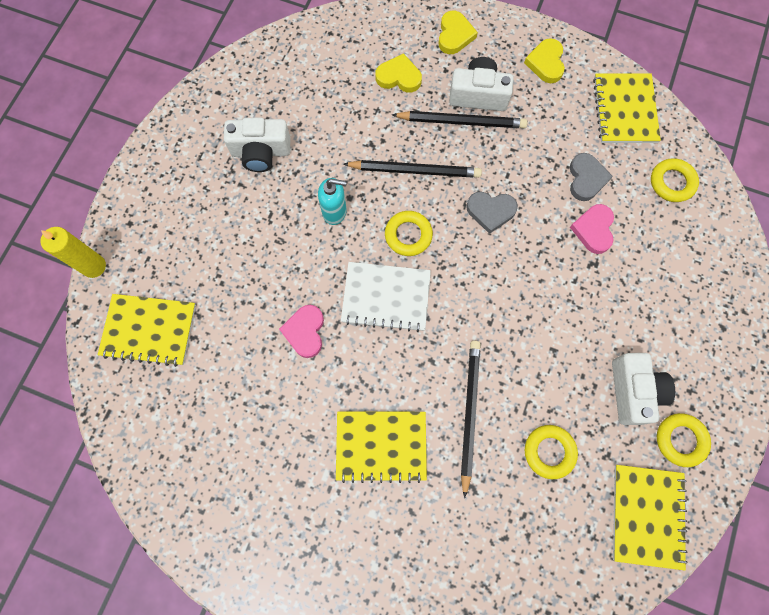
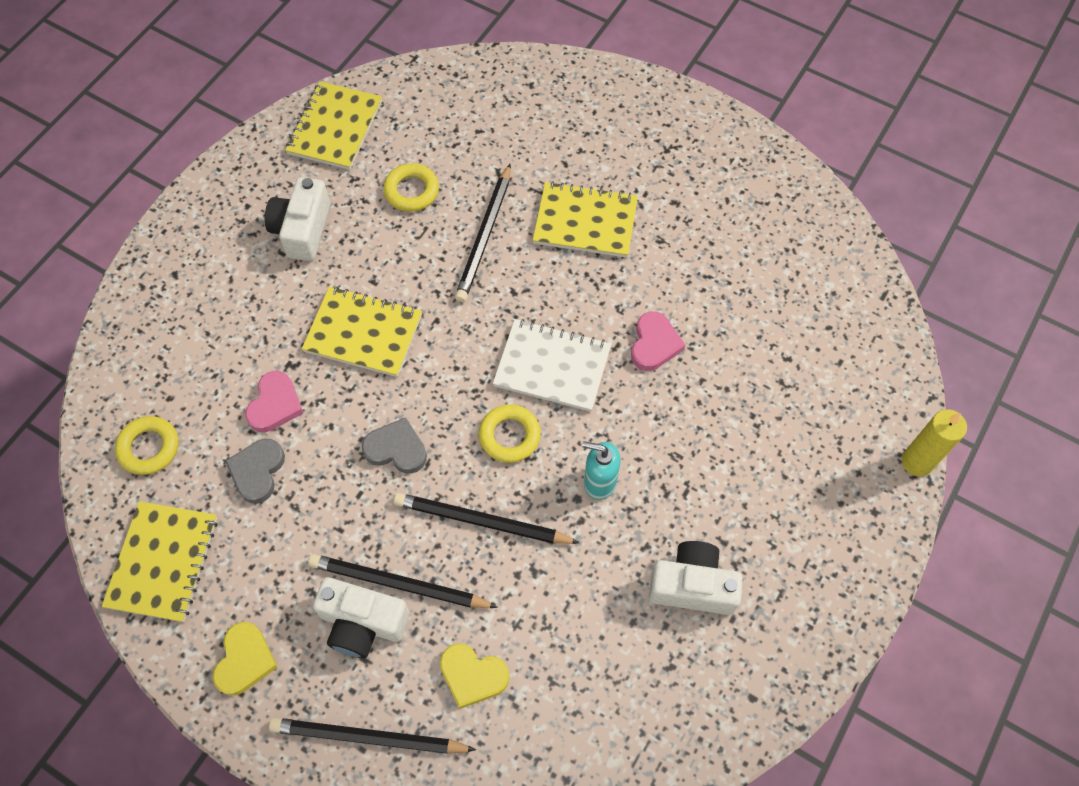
camera: 170 degrees left, 10 degrees down
yellow notebook [98,294,196,367] -> yellow notebook moved to [302,286,422,377]
yellow heart [438,11,478,54] -> black pencil [269,718,476,754]
yellow ring [657,413,711,467] -> none

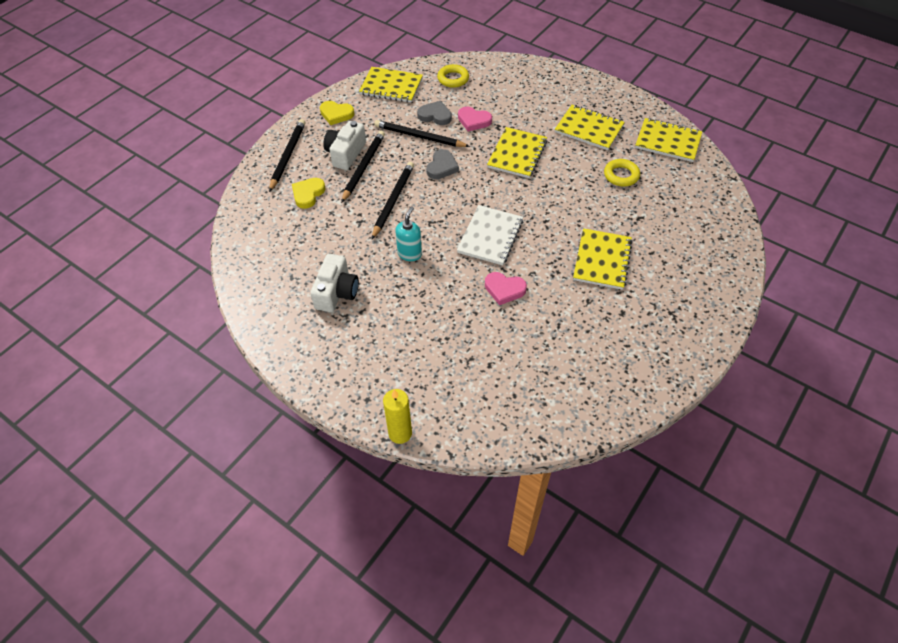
camera: 95 degrees right, 10 degrees down
white camera [265,177,330,261] -> yellow notebook [555,105,625,150]
black pencil [455,164,511,302] -> black pencil moved to [374,120,470,147]
yellow ring [479,404,541,463] -> none

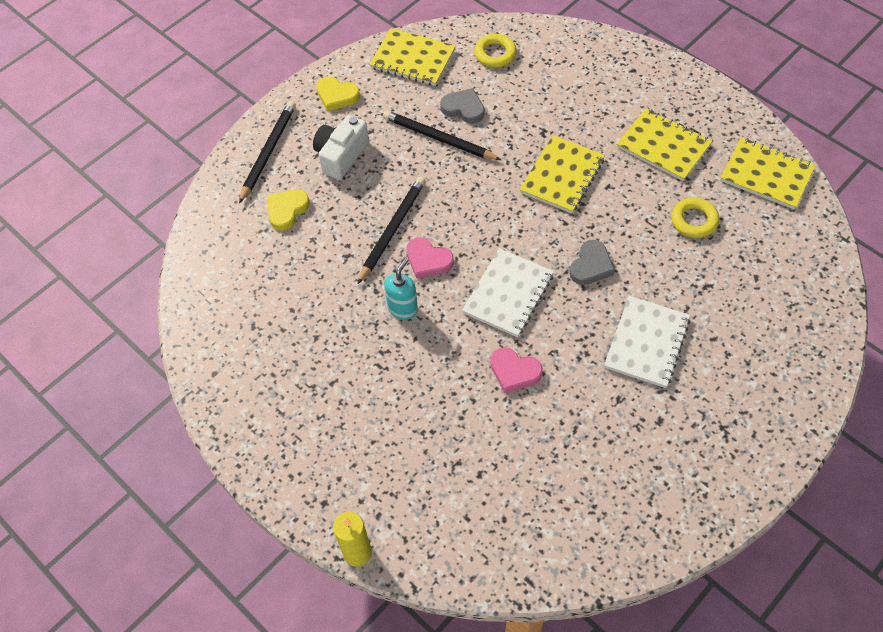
camera: 10 degrees right, 5 degrees up
white camera [310,254,359,312] -> none
black pencil [341,131,385,203] -> none
grey heart [426,149,459,179] -> grey heart moved to [569,240,615,285]
pink heart [458,107,492,132] -> pink heart moved to [406,238,454,279]
yellow notebook [573,228,633,290] -> white notebook [604,296,691,388]

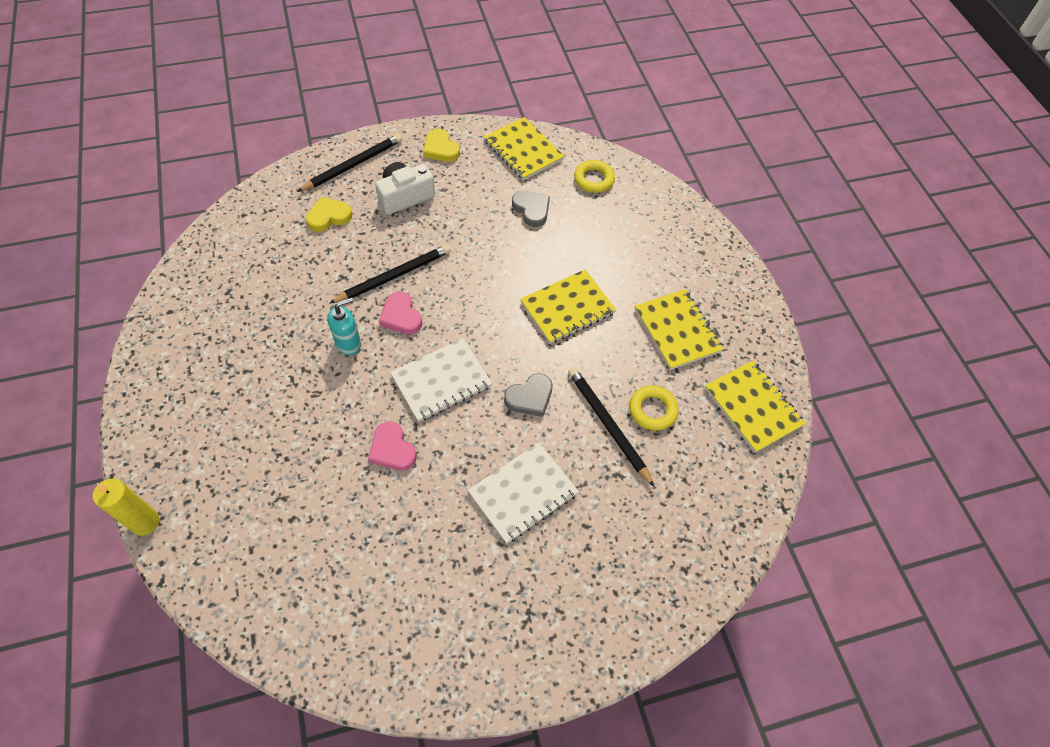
camera: 25 degrees right, 0 degrees up
black pencil [383,110,501,160] -> black pencil moved to [568,367,654,487]

